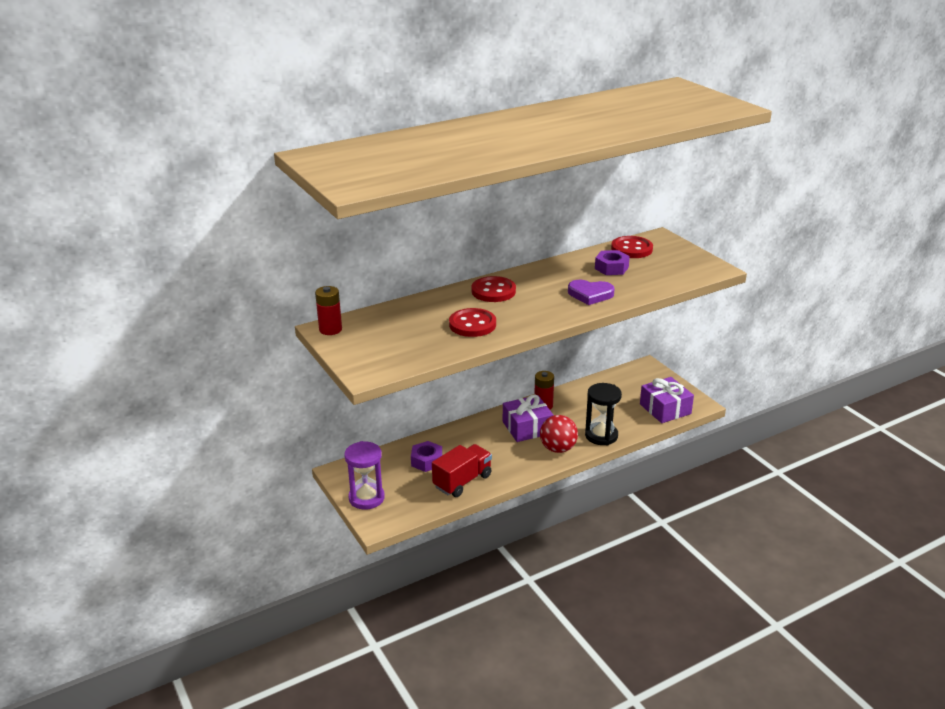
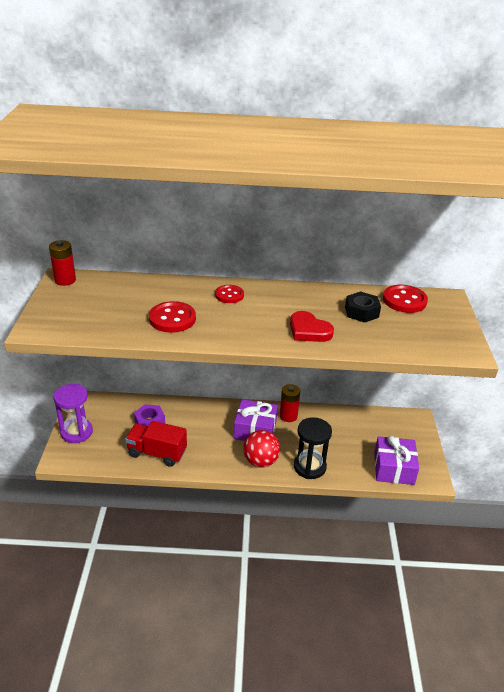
camera: 30 degrees right, 5 degrees up
red truck [432,444,492,497] -> red truck turned 150 degrees counterclockwise [125,421,187,467]
red button [471,276,516,302] -> red button [215,285,244,303], size x0.66
purple heart [568,280,615,305] -> red heart [290,311,334,342]
purple nut [595,250,630,275] -> black nut [345,291,381,323]

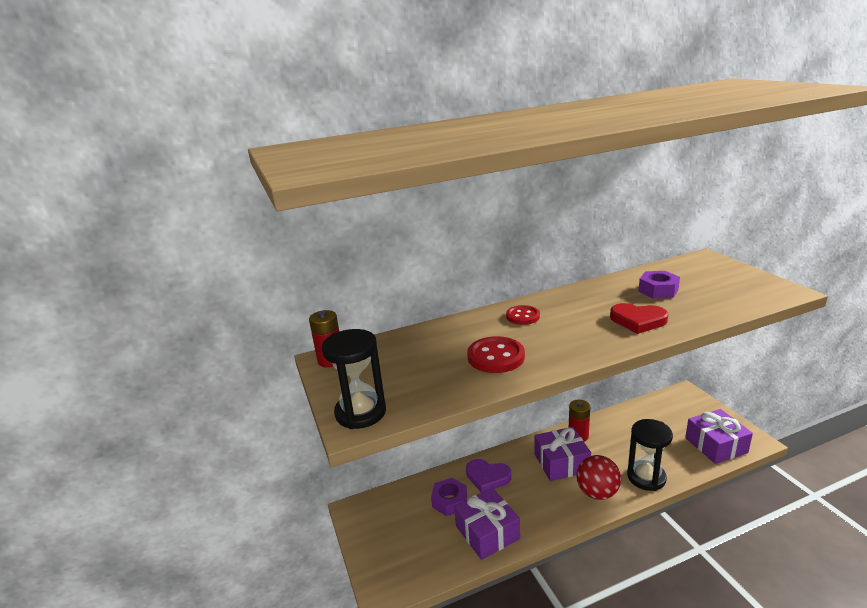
camera: 20 degrees left, 10 degrees down
purple hourglass [53,384,93,443] -> none
red truck [125,421,187,467] -> purple gift [454,488,520,560]
black nut [345,291,381,323] -> purple nut [638,271,680,299]
red button [383,285,428,313] -> none
none -> black hourglass [322,329,386,429]
none -> purple heart [466,459,511,493]

